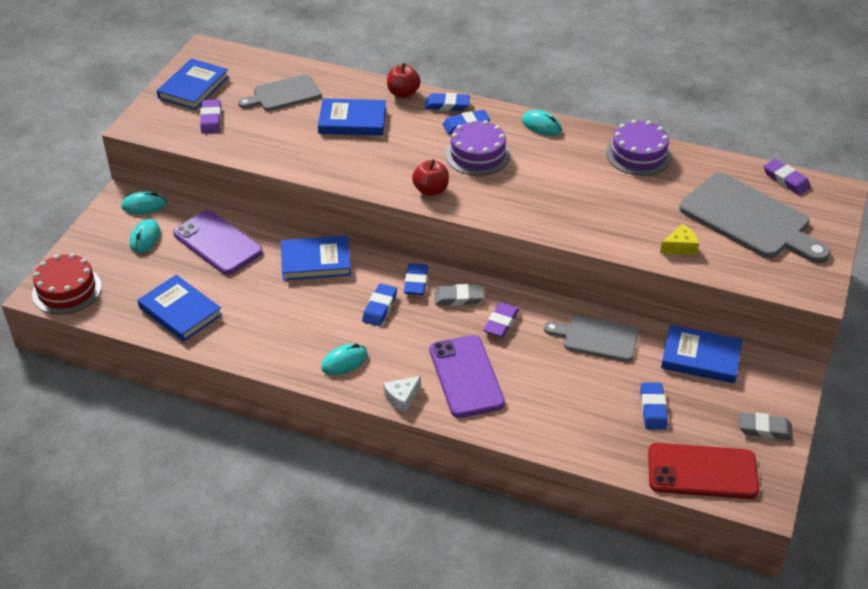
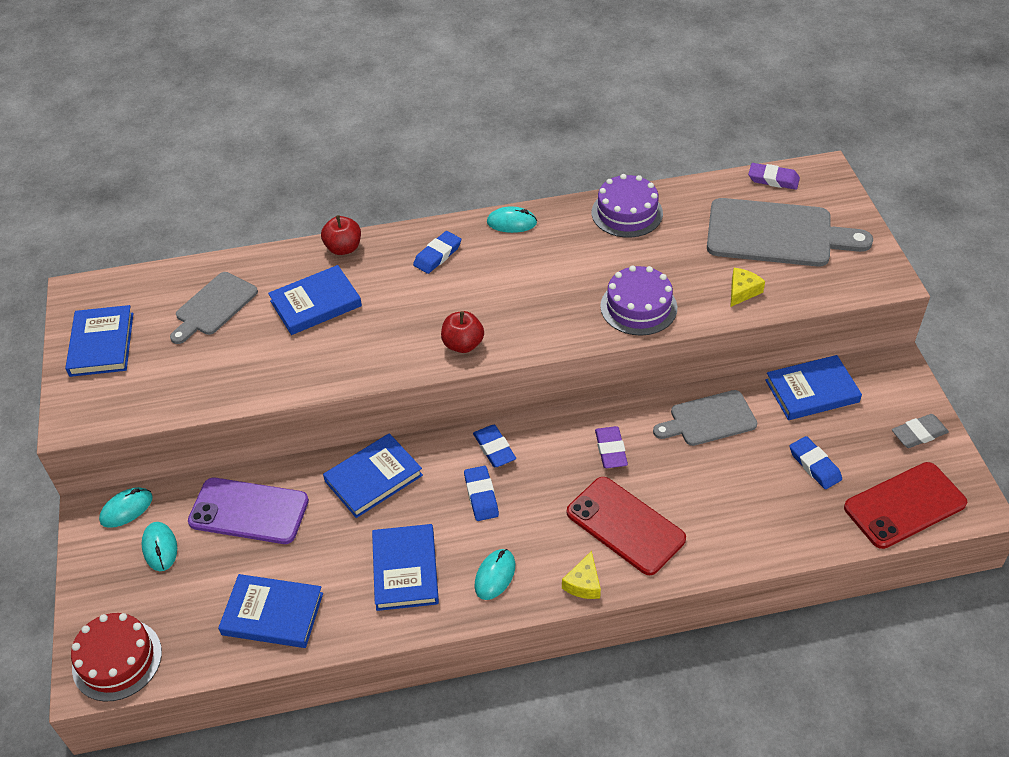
camera: 30 degrees left, 5 degrees up
purple eraser [200,99,221,133] -> none
white cheese [383,376,421,413] -> yellow cheese [562,551,601,599]
blue eraser [425,93,470,111] -> none
purple phone [430,335,505,418] -> red phone [567,477,686,575]
grey eraser [434,284,484,306] -> none
purple cake [445,120,510,176] -> purple cake moved to [600,266,677,336]
none -> blue book [372,524,439,611]

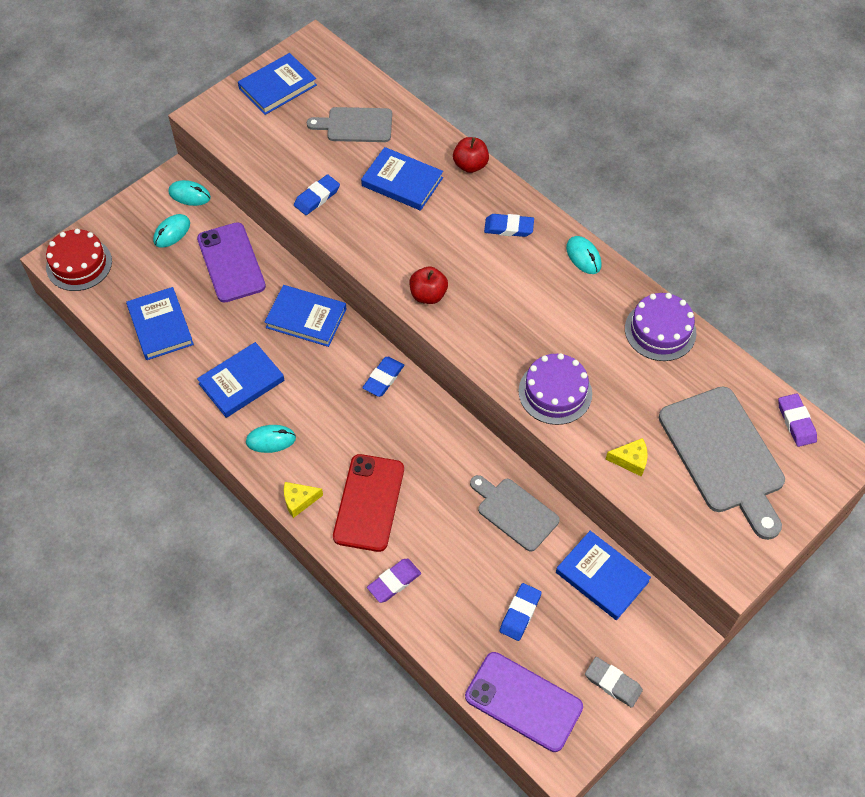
camera: 55 degrees right, 10 degrees up
blue eraser [464,466,499,521] -> blue eraser moved to [294,174,340,215]
purple eraser [595,426,628,468] -> purple eraser moved to [367,559,421,603]
red phone [844,462,967,549] -> purple phone [465,652,583,752]

